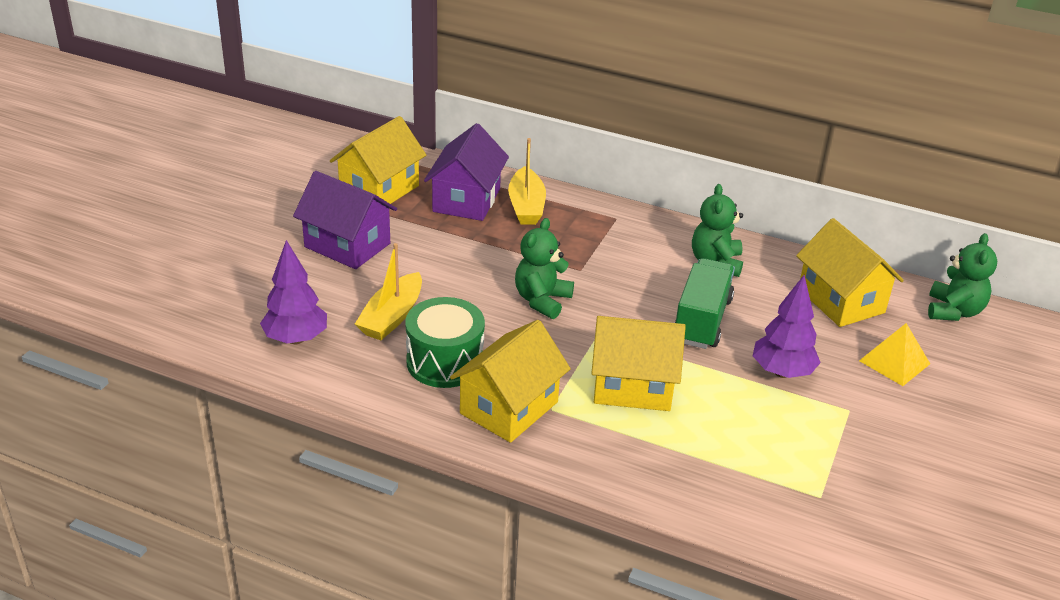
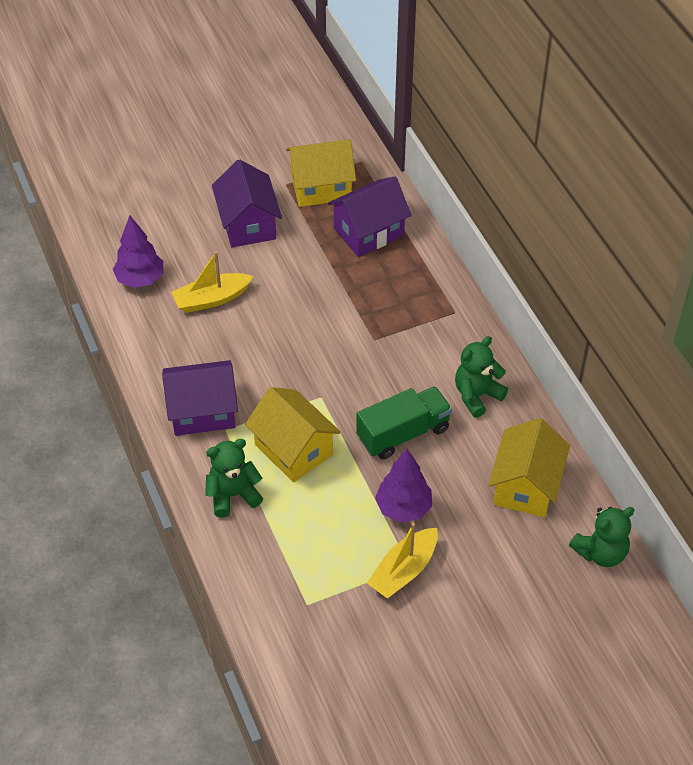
camera: 45 degrees right, 15 degrees up
green drum [405,297,485,388] -> none
yellow house [450,320,571,443] -> purple house [162,360,238,436]
yellow boat [508,138,546,225] -> yellow boat moved to [367,523,438,598]
green teddy bear [515,218,574,319] -> green teddy bear moved to [205,439,263,518]
yellow pyramid [859,323,930,386] -> none

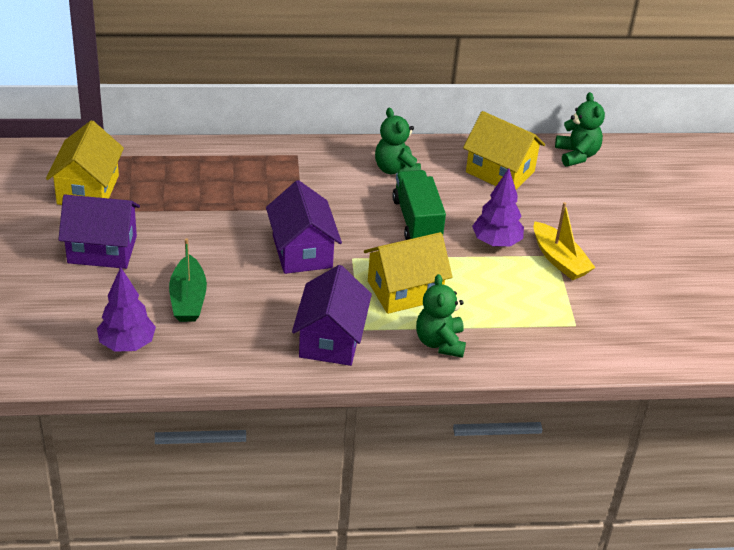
camera: 75 degrees left, 10 degrees down
yellow boat [171,251,254,313] -> green boat [169,238,207,322]
purple house [327,176,412,257] -> purple house moved to [266,180,342,274]

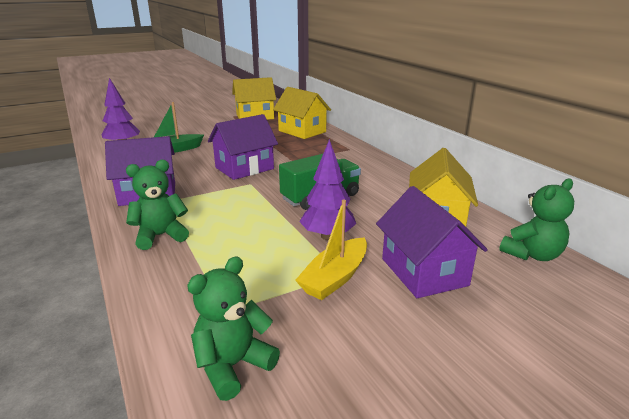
camera: 70 degrees right, 15 degrees down
purple house [58,194,140,269] -> purple house moved to [376,186,488,298]
yellow house [364,232,452,314] -> yellow house moved to [273,87,331,139]
green teddy bear [375,108,421,174] -> green teddy bear moved to [187,256,280,401]

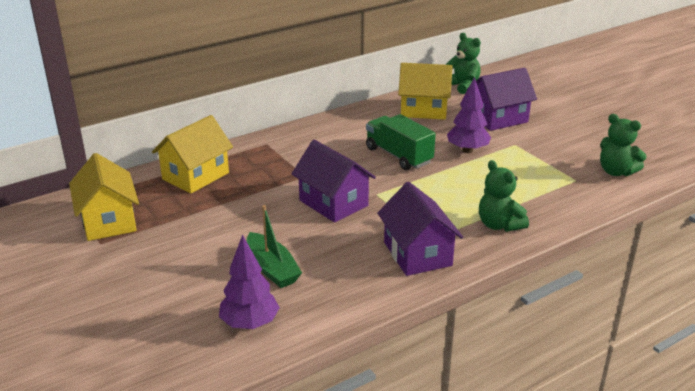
camera: 95 degrees left, 5 degrees up
yellow boat [295,200,367,300] -> none

